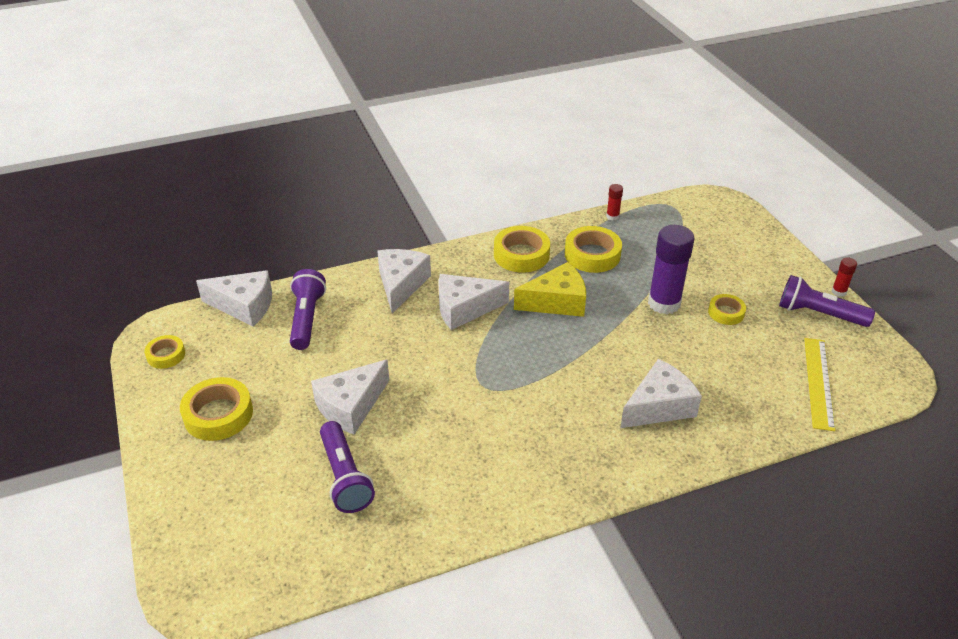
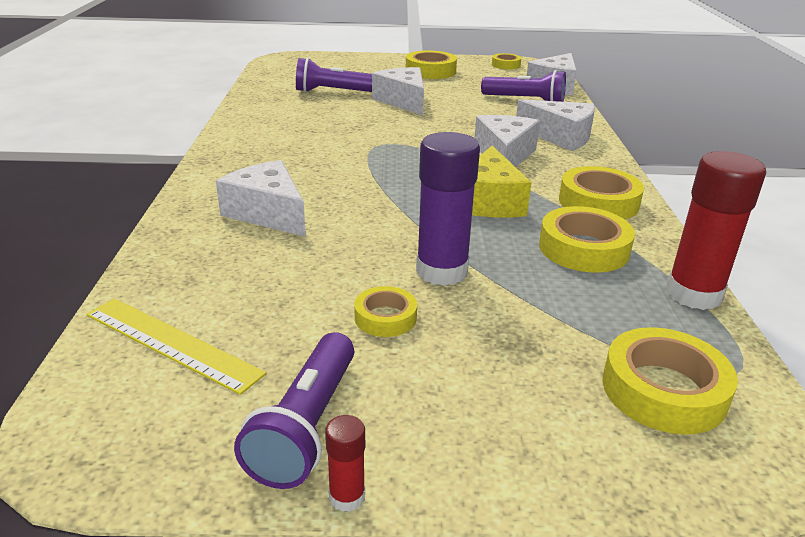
camera: 110 degrees right, 10 degrees down
red glue stick [606,184,623,220] -> red glue stick [666,151,766,310], size x2.20
white cheese [620,359,702,428] -> white cheese turned 150 degrees clockwise [216,160,306,237]
purple flashlight [779,275,875,327] -> purple flashlight turned 150 degrees clockwise [234,332,354,489]
none -> yellow tape [603,327,738,435]

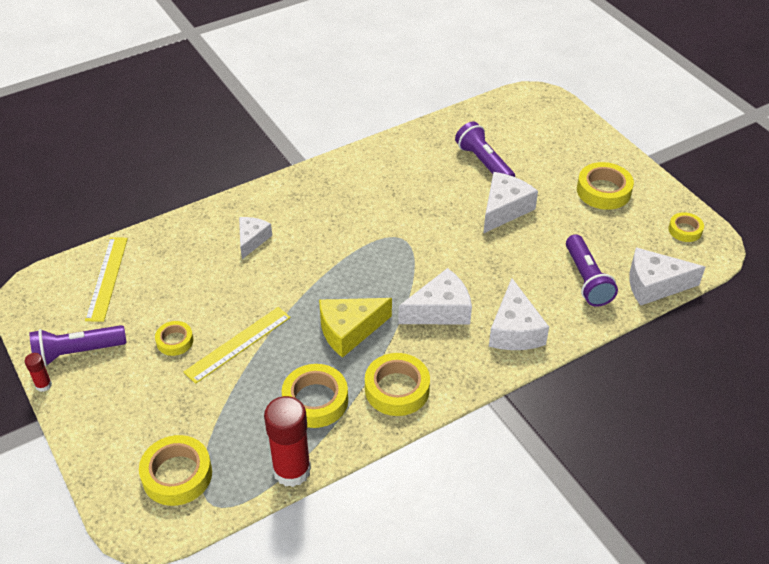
camera: 60 degrees right, 15 degrees up
white cheese [216,160,306,237] -> white cheese [239,217,272,259], size x0.65
purple glue stick [416,132,480,286] -> yellow ruler [184,307,291,384]

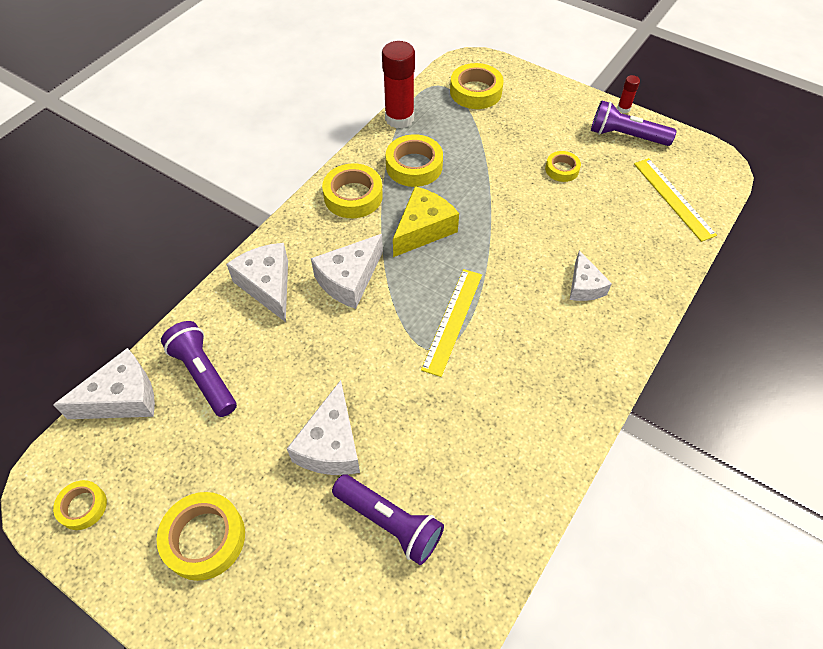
camera: 155 degrees right, 10 degrees up
purple flashlight [29,325,127,367] -> purple flashlight turned 120 degrees counterclockwise [591,100,677,146]
yellow ruler [184,307,291,384] -> yellow ruler moved to [421,269,482,377]

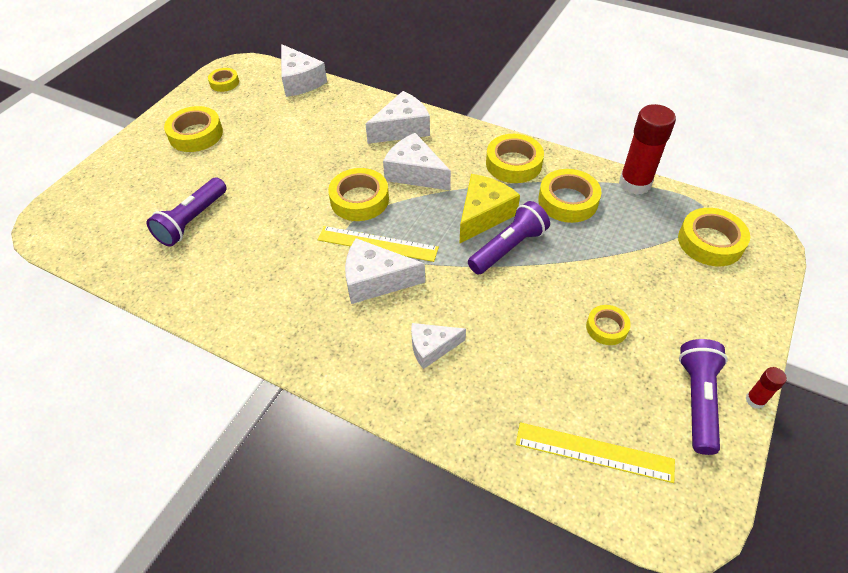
camera: 85 degrees right, 5 degrees down
purple flashlight [161,321,237,417] -> purple flashlight moved to [468,201,550,275]
white cheese [287,380,360,475] -> white cheese moved to [345,238,425,304]
yellow cheese [393,186,459,257] -> yellow cheese turned 90 degrees counterclockwise [459,174,520,244]
yellow ruler [634,158,717,242] -> yellow ruler turned 45 degrees clockwise [516,422,675,483]
none -> yellow tape [328,168,389,221]

